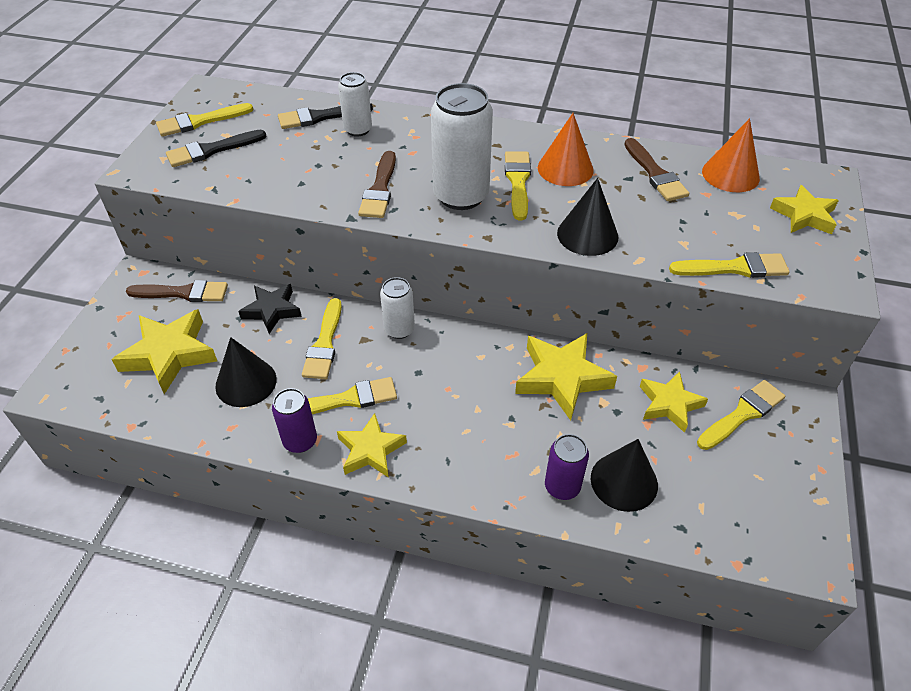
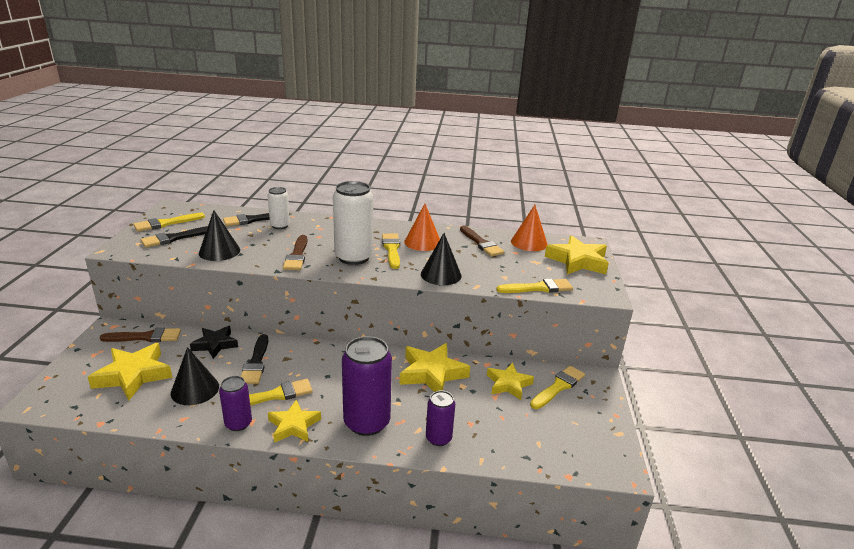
camera: 10 degrees left, 20 degrees down
yellow brush [302,298,342,379] -> black brush [241,334,269,384]
white can [380,277,415,339] -> none
black cone [591,439,658,512] -> black cone moved to [199,210,240,261]
yellow star [770,185,839,234] -> yellow star [545,235,609,275], size x1.53
none -> purple can [342,336,392,436]

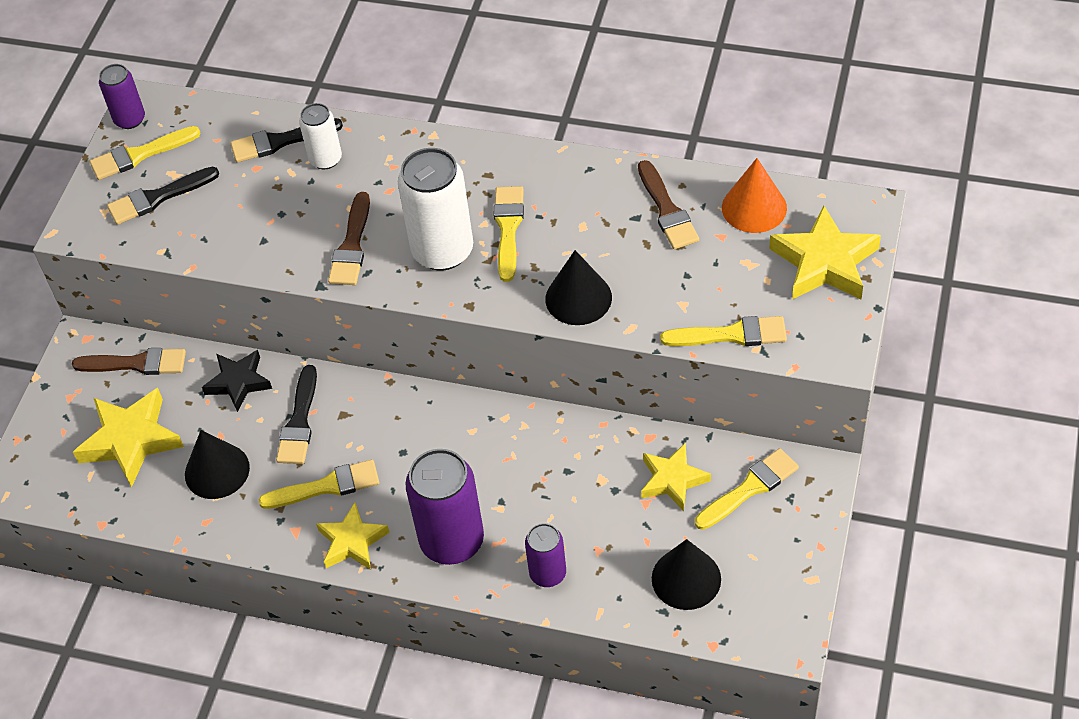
camera: 15 degrees right, 25 degrees up
black cone [199,210,240,261] -> black cone moved to [652,539,721,610]
purple can [219,376,252,431] -> purple can moved to [99,64,145,129]
yellow star [399,343,470,392] -> none
orange cone [404,204,440,251] -> none

